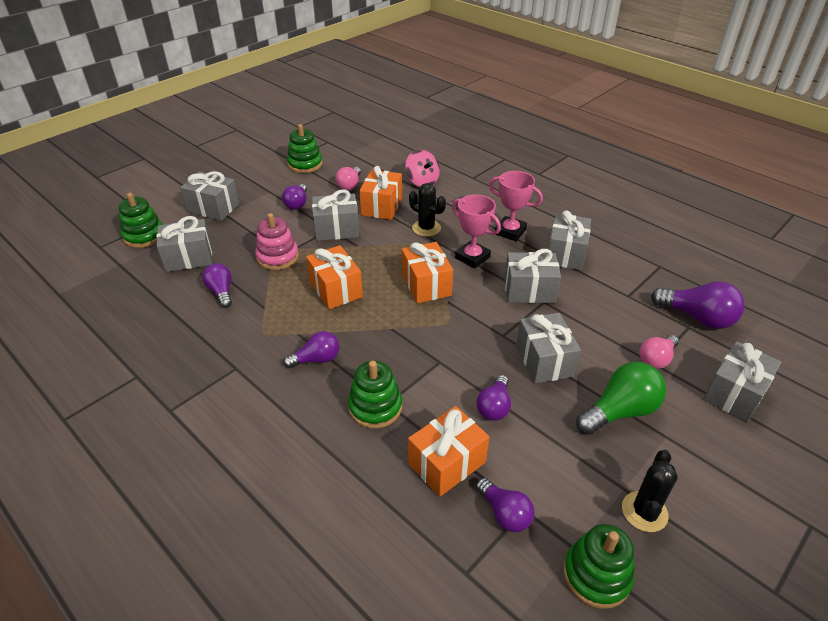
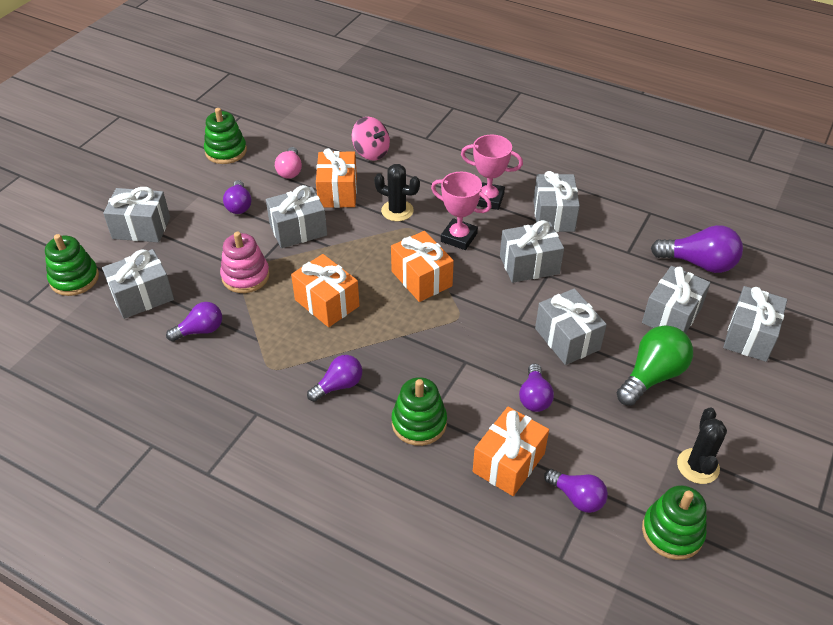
camera: 15 degrees left, 5 degrees up
purple light bulb [202,263,232,308] -> purple light bulb turned 105 degrees clockwise [166,302,222,342]
pink light bulb [639,335,679,369] -> grey gift [642,266,711,334]

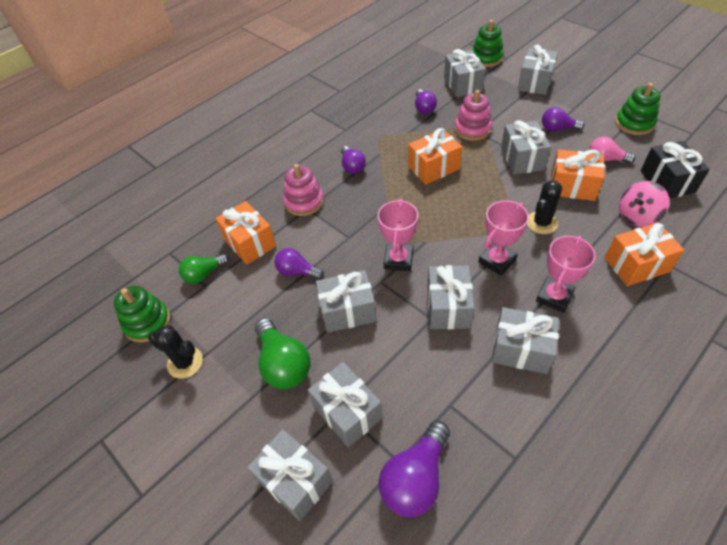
camera: 110 degrees right, 5 degrees up
orange gift [391,231,454,302] -> orange gift moved to [605,222,684,286]
green stacking toy [392,377,447,446] -> pink stacking toy [283,164,324,216]
purple light bulb [544,469,608,513] -> green light bulb [179,254,229,284]
none -> pink trophy [378,198,418,271]
none -> black gift [641,141,710,198]

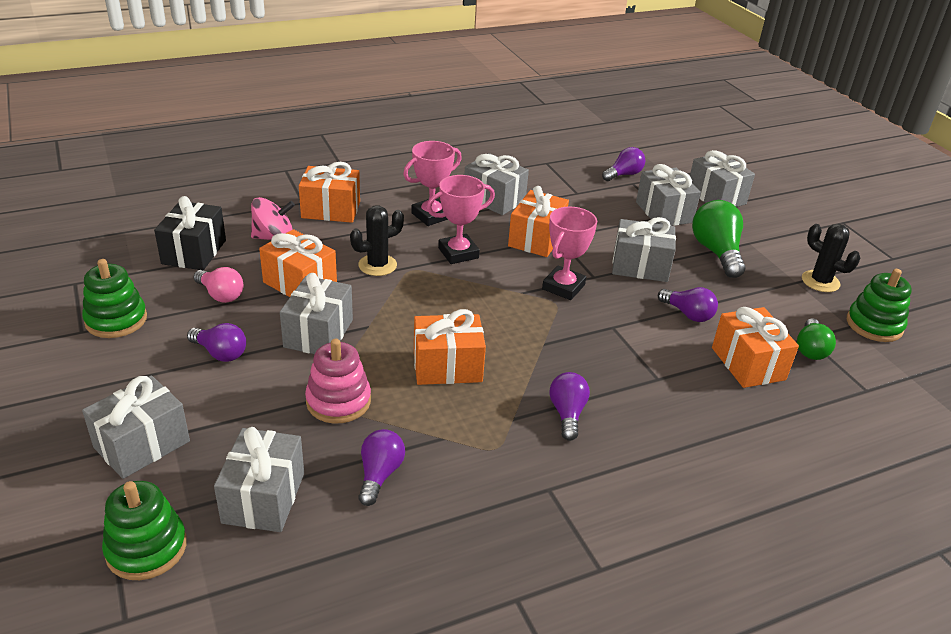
camera: 165 degrees left, 15 degrees down
green light bulb [179,254,229,284] -> green light bulb turned 120 degrees clockwise [797,318,836,360]
pink stacking toy [283,164,324,216] -> none
purple light bulb [379,421,450,517] -> purple light bulb [602,147,645,181], size x0.63
grey gift [427,265,475,329] -> orange gift [508,186,569,257]

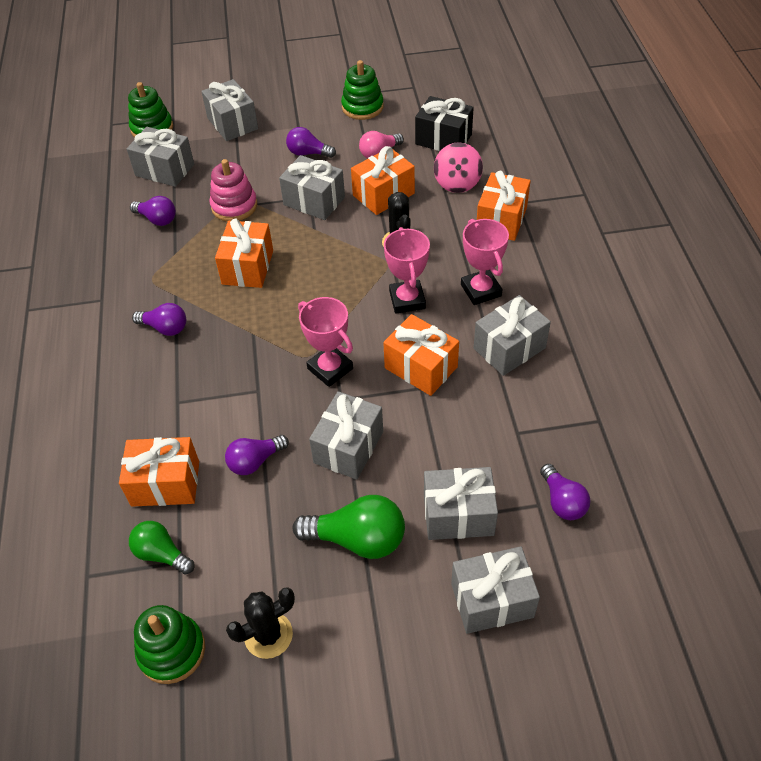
camera: 110 degrees right, 15 degrees up
purple light bulb [187,323,246,362] -> purple light bulb turned 60 degrees clockwise [286,127,336,158]

